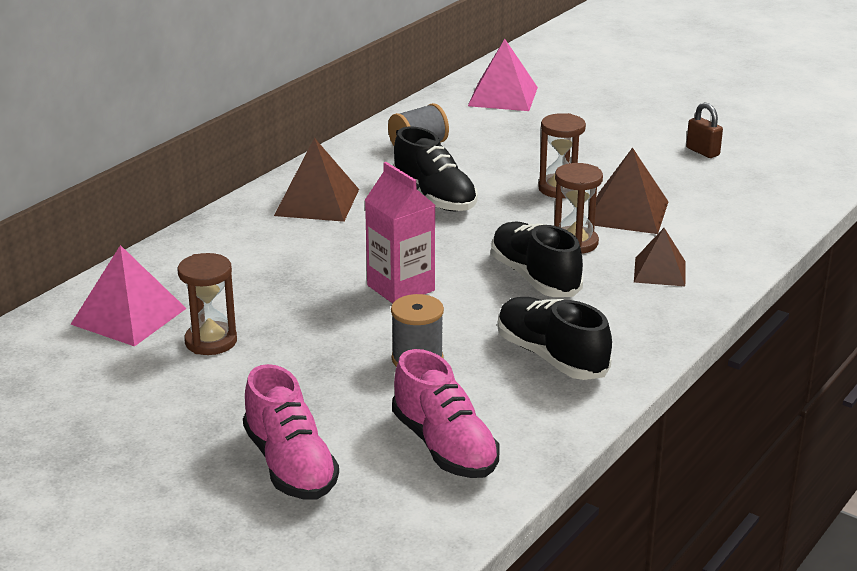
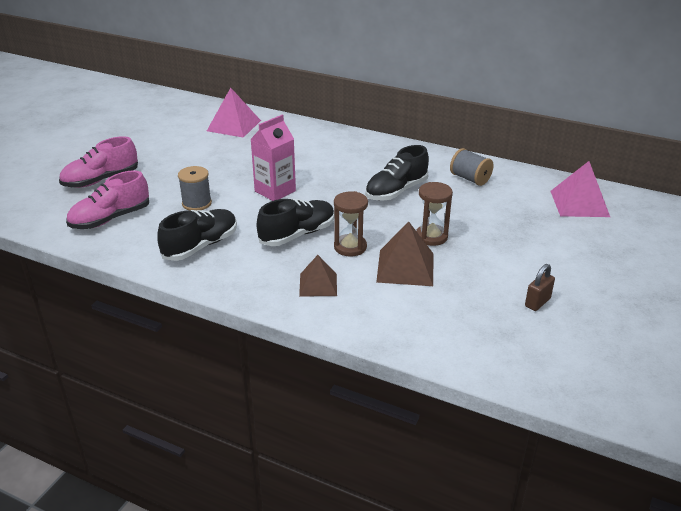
camera: 80 degrees right, 5 degrees up
brown hourglass [178,253,237,355] -> none
brown pyramid [274,138,359,222] -> none

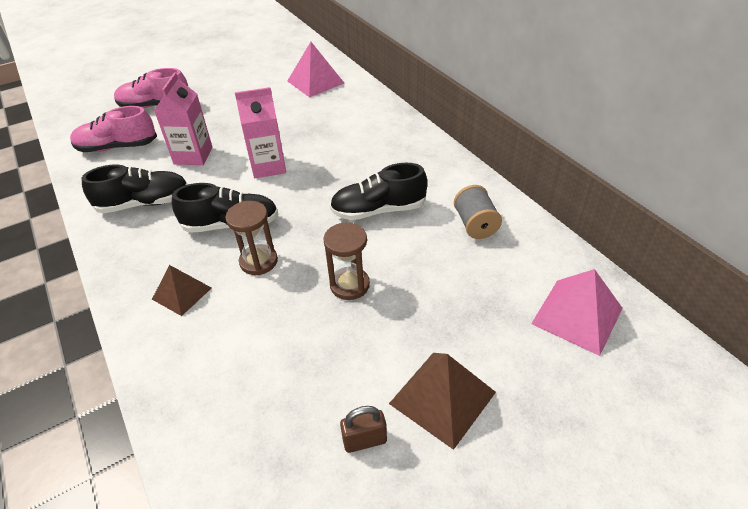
camera: 35 degrees right, 10 degrees up
grey spool [178,166,212,211] -> pink carton [154,73,213,165]
brown pyramid [376,222,434,286] -> brown pyramid moved to [389,353,496,450]

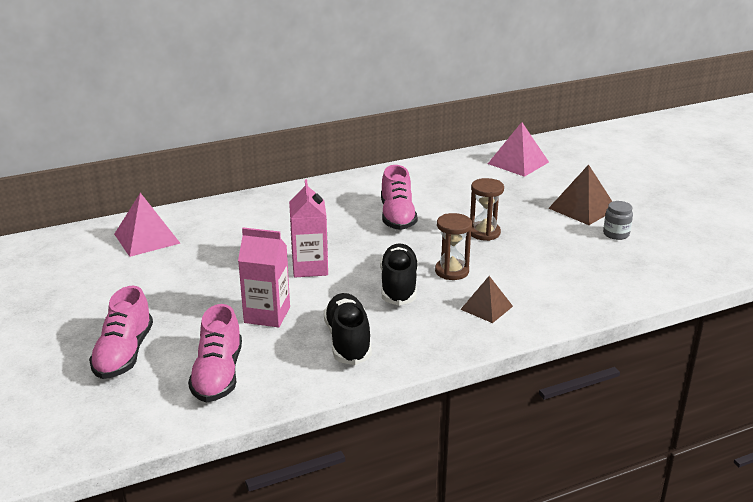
camera: 85 degrees left, 15 degrees down
black shoe [330,163,427,220] -> pink shoe [381,165,417,230]
brown padlock [340,406,387,453] -> grey jar [603,201,633,240]
grey spool [454,185,502,239] -> none

